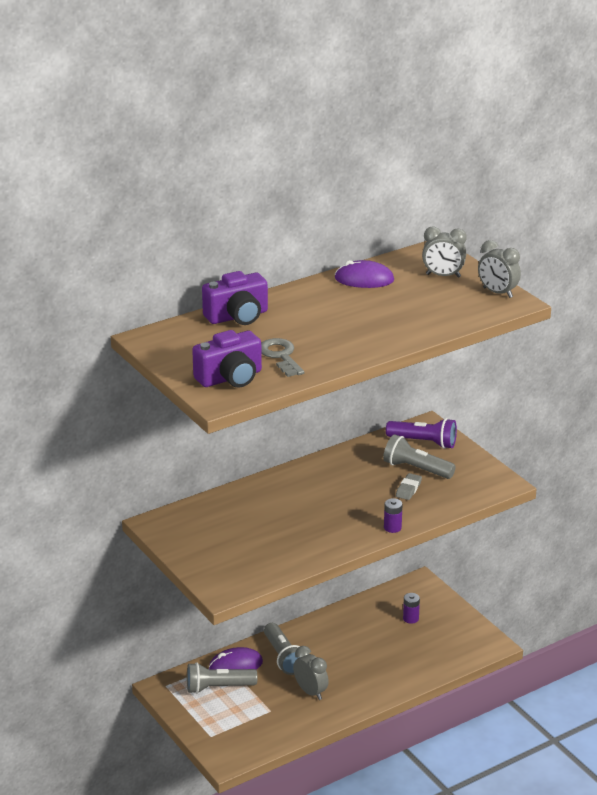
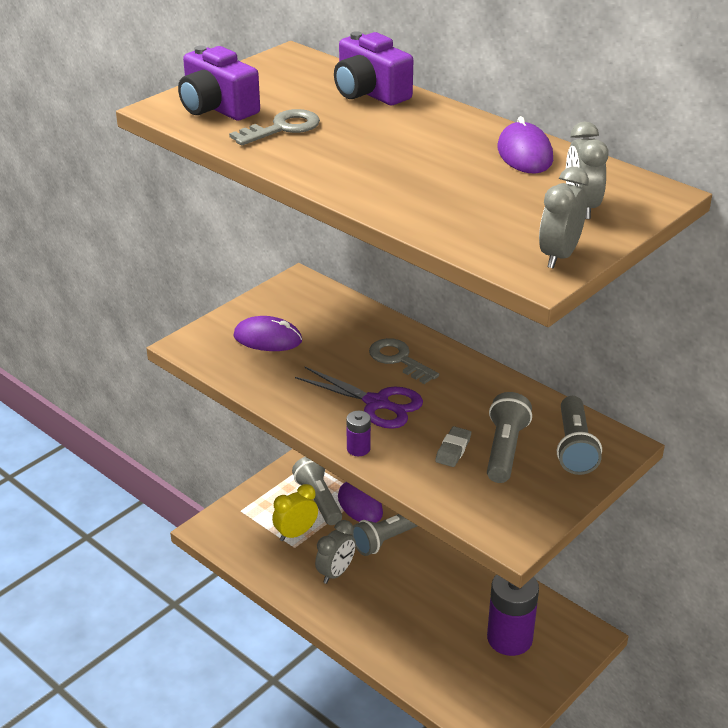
camera: 75 degrees right, 5 degrees up
purple flashlight [386,418,457,449] -> grey flashlight [557,396,602,475]
grey eraser [396,473,422,500] -> grey eraser turned 75 degrees counterclockwise [435,426,471,467]
purple battery [403,593,420,624] -> purple battery [487,574,539,656], size x2.19
none -> purple mouse [233,316,302,351]
none -> yellow clock [272,484,318,541]
none -> purple scissors [295,367,423,429]
none -> grey key [369,338,439,384]

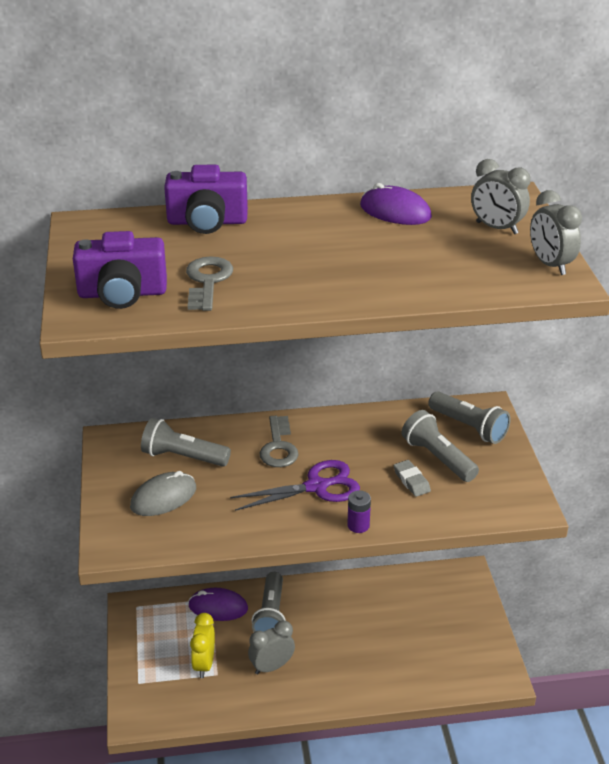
camera: 50 degrees left, 0 degrees up
purple mouse [233,316,302,351] -> grey mouse [130,471,196,516]
grey flashlight [292,457,342,525] -> grey flashlight moved to [141,418,231,467]
grey clock [315,520,356,584] -> grey clock turned 105 degrees counterclockwise [248,620,295,674]
grey key [369,338,439,384] -> grey key turned 90 degrees counterclockwise [259,416,299,467]
purple battery [487,574,539,656] -> none

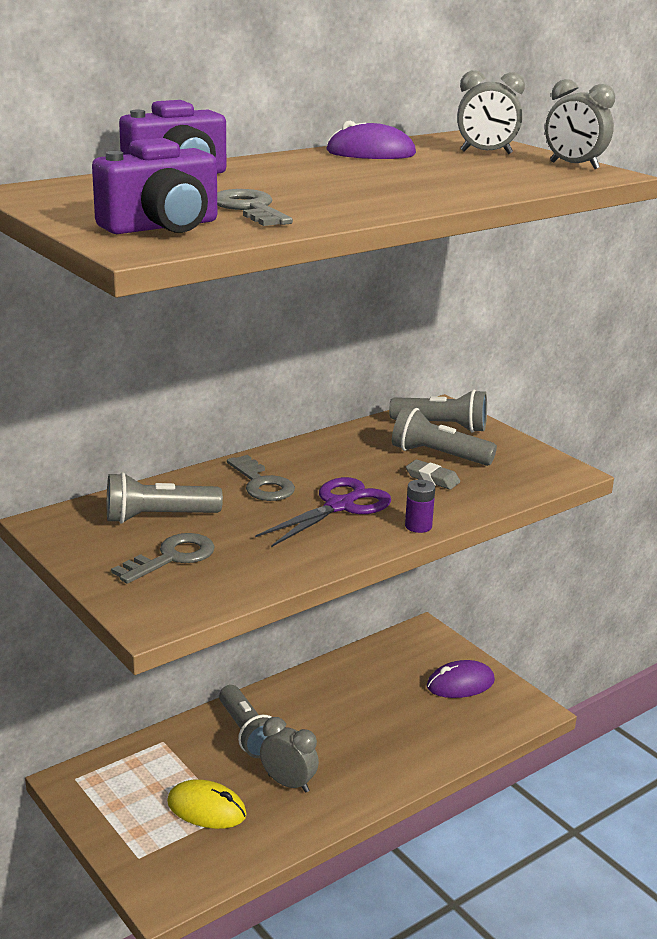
camera: 30 degrees left, 10 degrees down
grey mouse [130,471,196,516] -> grey key [111,533,215,584]
purple mouse [189,588,248,621] -> purple mouse moved to [427,660,495,698]
yellow clock [190,613,215,678] -> yellow mouse [167,779,247,829]
grey clock [248,620,295,674] -> grey clock turned 90 degrees clockwise [260,717,319,793]

